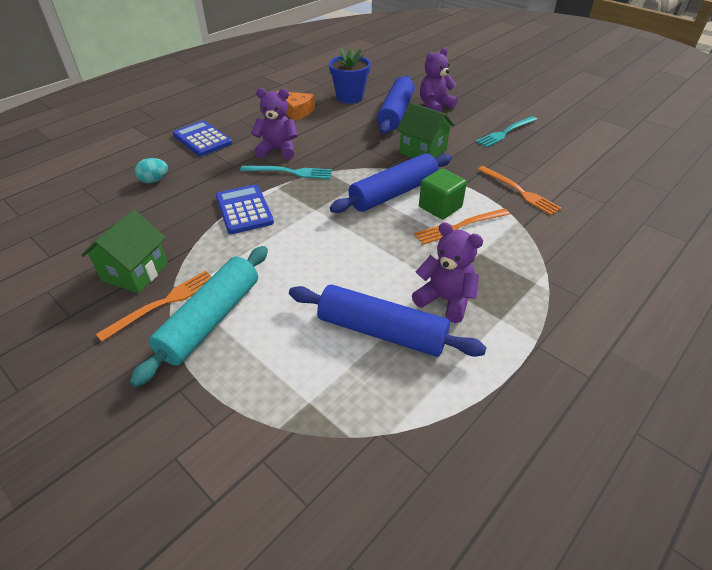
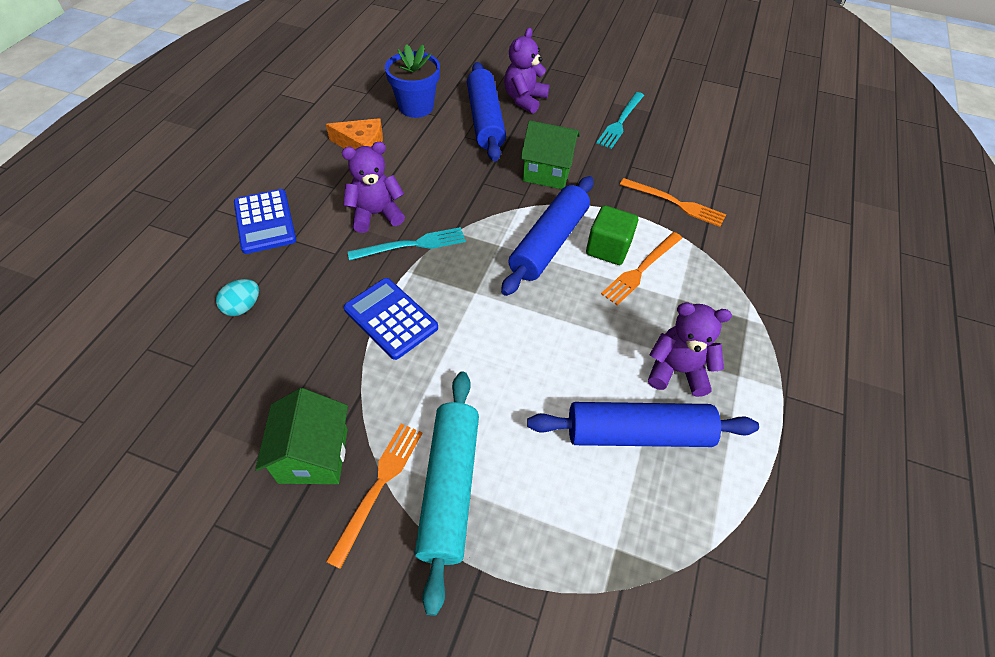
camera: 25 degrees left, 10 degrees up
blue calculator [173,120,232,156] -> blue calculator turned 135 degrees counterclockwise [234,189,296,254]

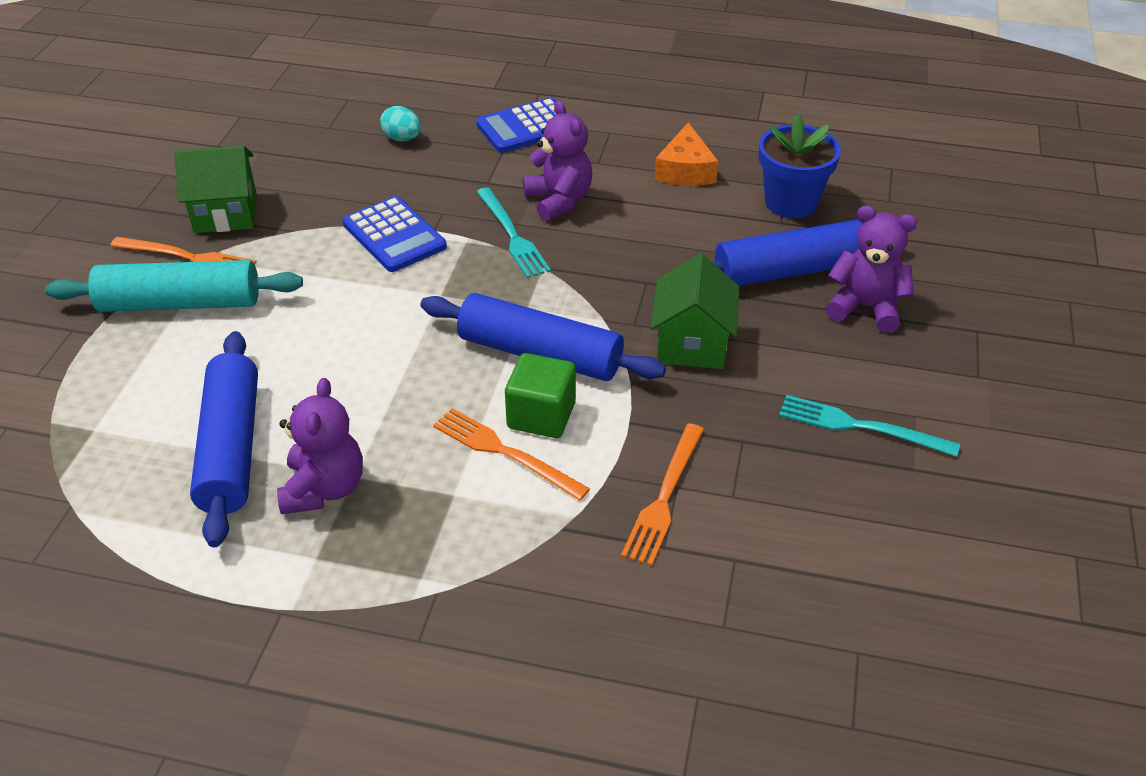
camera: 85 degrees right, 10 degrees down
blue calculator [344,278,438,360] -> blue calculator turned 105 degrees clockwise [342,196,447,272]

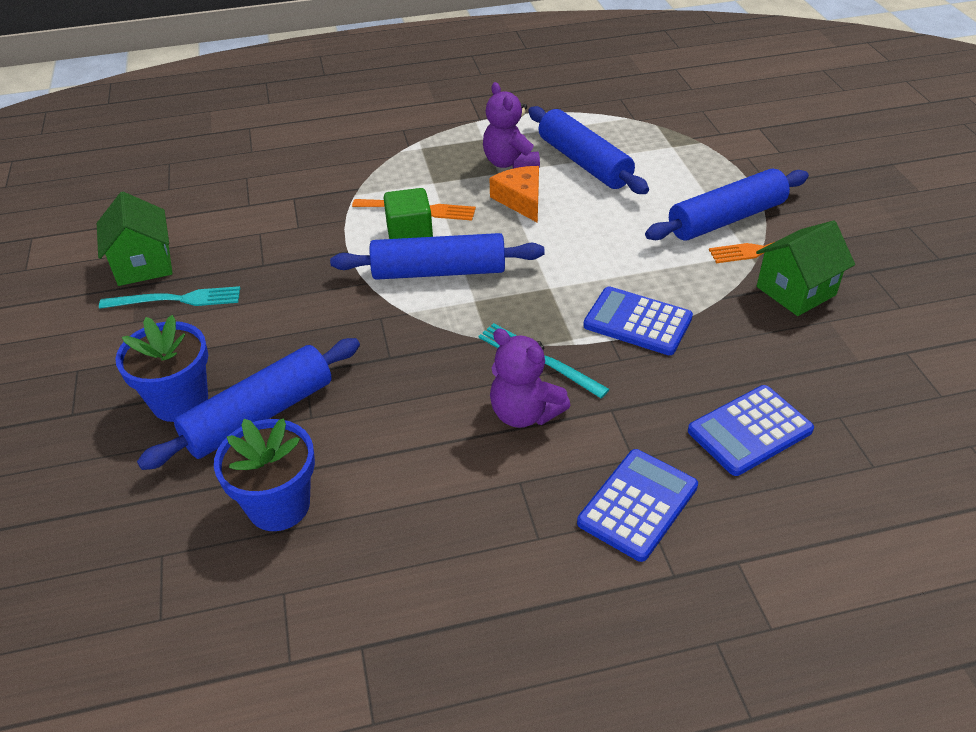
camera: 155 degrees right, 0 degrees up
turquoise rolling pin [45,260,303,312] -> blue rolling pin [645,168,809,241]
turquoise egg [380,106,421,141] -> blue calculator [688,385,814,476]
orange fork [621,423,704,566] -> none
green house [650,254,740,369] -> green house moved to [97,192,173,286]
orange cheese [655,122,718,186] -> orange cheese moved to [489,166,539,223]
purple teddy bear [826,206,918,332] -> blue flower pot [115,315,208,422]

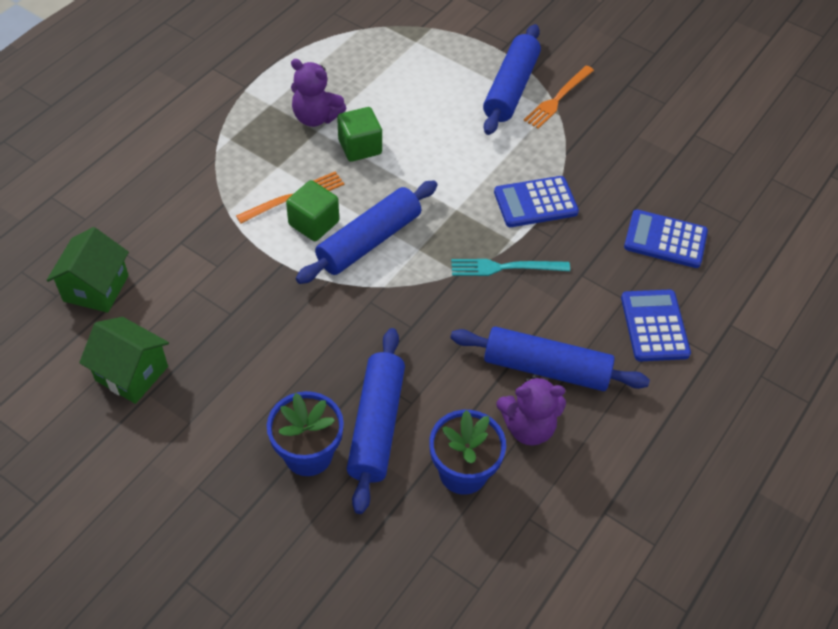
camera: 45 degrees left, 10 degrees up
turquoise fork [99,286,240,309] -> none
orange cheese [489,166,539,223] -> green cube [337,107,382,162]
purple teddy bear [490,329,571,428] -> purple teddy bear moved to [496,375,566,446]
blue rolling pin [528,106,649,194] -> blue rolling pin moved to [450,326,650,391]
blue calculator [688,385,814,476] -> blue calculator turned 90 degrees clockwise [624,209,708,268]
green house [756,220,855,316] -> green house moved to [46,227,129,313]

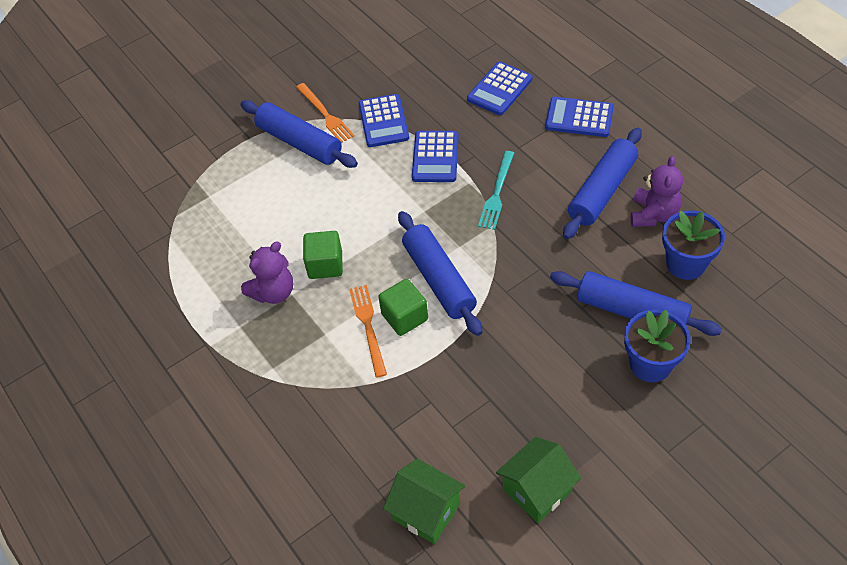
camera: 65 degrees left, 0 degrees up
none -> blue calculator [359,94,409,147]

